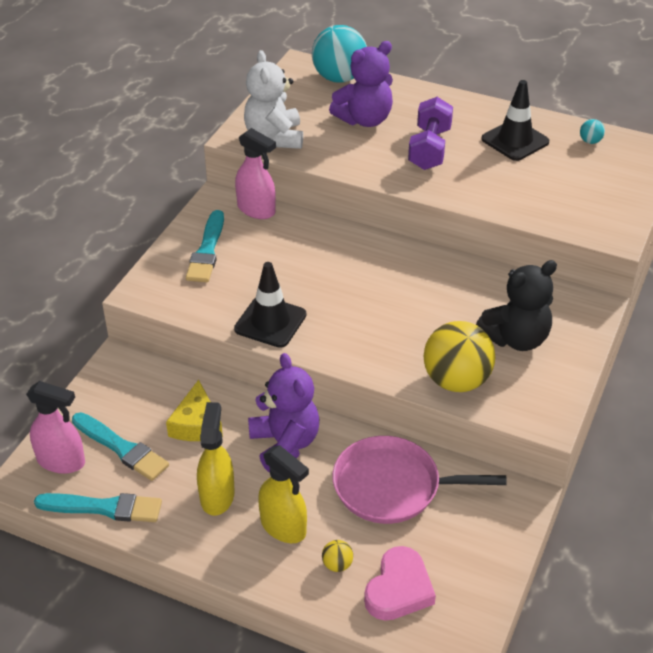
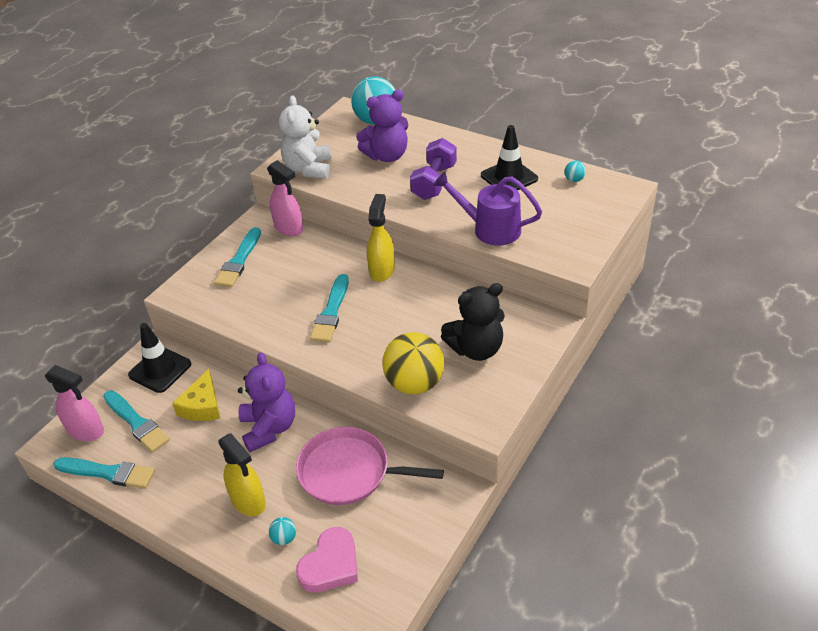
camera: 10 degrees right, 0 degrees up
yellow spray bottle [197,402,235,516] -> yellow spray bottle moved to [367,194,395,282]
black traffic cone [234,262,306,348] -> black traffic cone moved to [128,323,191,393]
yellow ball [322,540,353,572] -> turquoise ball [269,517,296,545]
none -> turquoise brush [310,274,349,343]
none -> purple watering can [433,171,542,246]

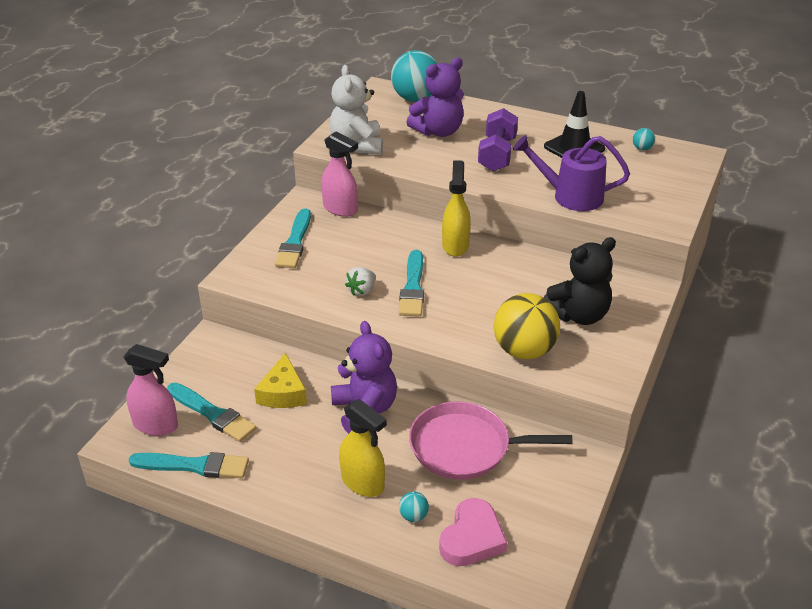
camera: 10 degrees left, 5 degrees down
black traffic cone [128,323,191,393] -> none
none -> white strawberry [345,267,376,296]

